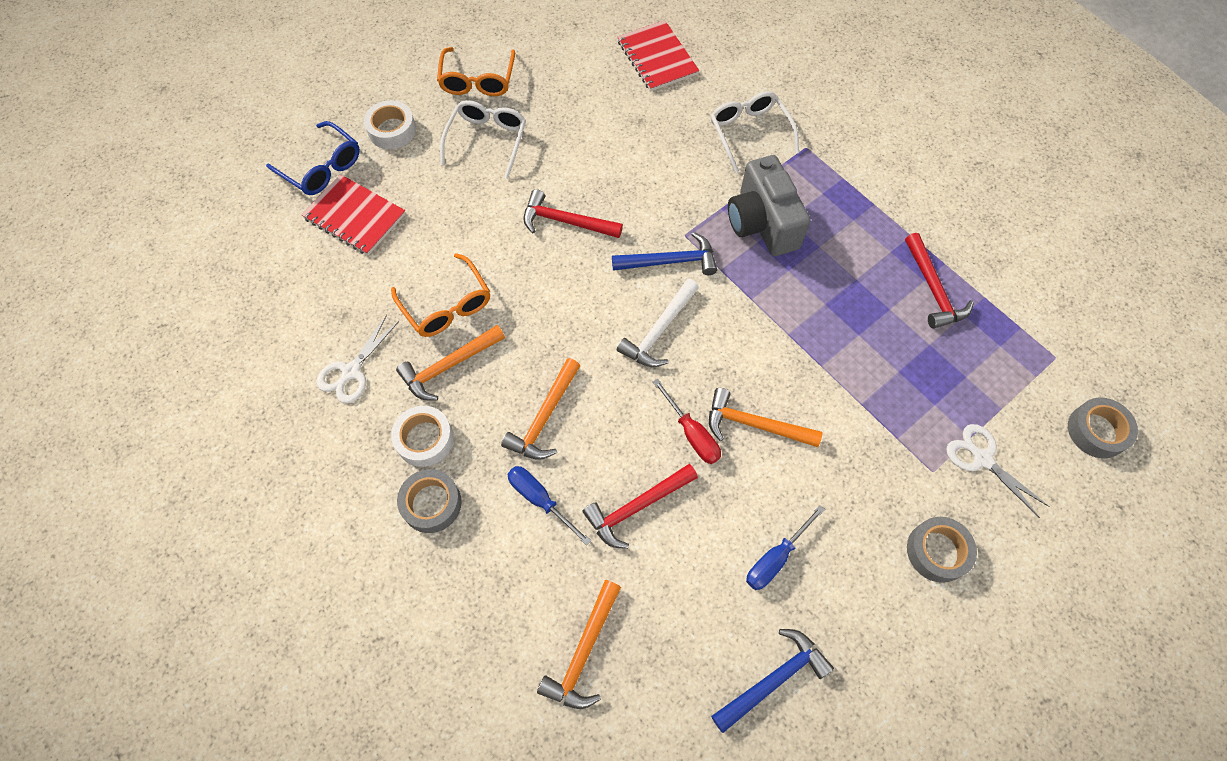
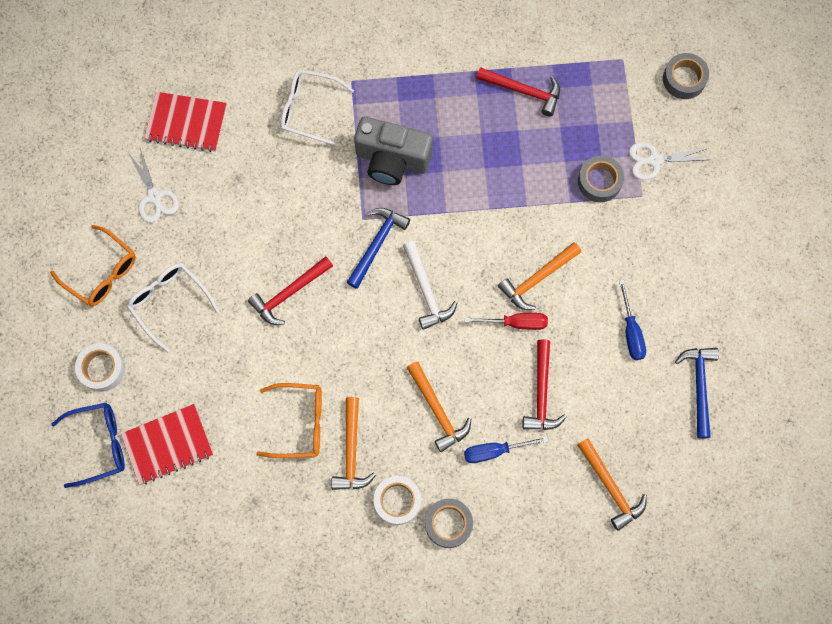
camera: 55 degrees left, 10 degrees up
white scissors [316,315,399,403] -> white scissors moved to [128,148,179,223]
grey tape [907,517,977,583] -> grey tape moved to [578,155,624,202]

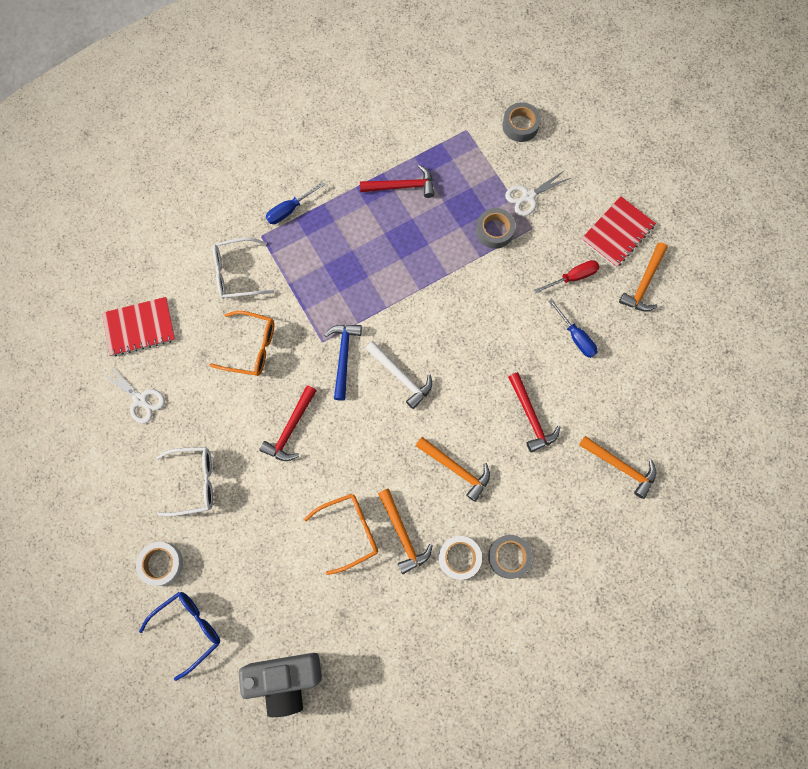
camera: 25 degrees left, 0 degrees up
orange glasses [50,225,136,306] -> orange glasses moved to [210,311,274,376]
red notebook [121,404,213,485] -> red notebook moved to [581,196,656,268]
white glasses [127,263,219,352] -> white glasses turned 150 degrees clockwise [156,447,213,516]
grey camera [354,117,433,185] -> grey camera moved to [239,653,322,717]
blue screwdriver [464,436,548,463] -> blue screwdriver moved to [266,182,325,224]
red screwdriver [465,313,548,330] -> red screwdriver moved to [534,260,599,293]
orange hammer [498,242,581,310] -> orange hammer moved to [619,242,668,312]
blue hammer [675,348,719,439] -> none

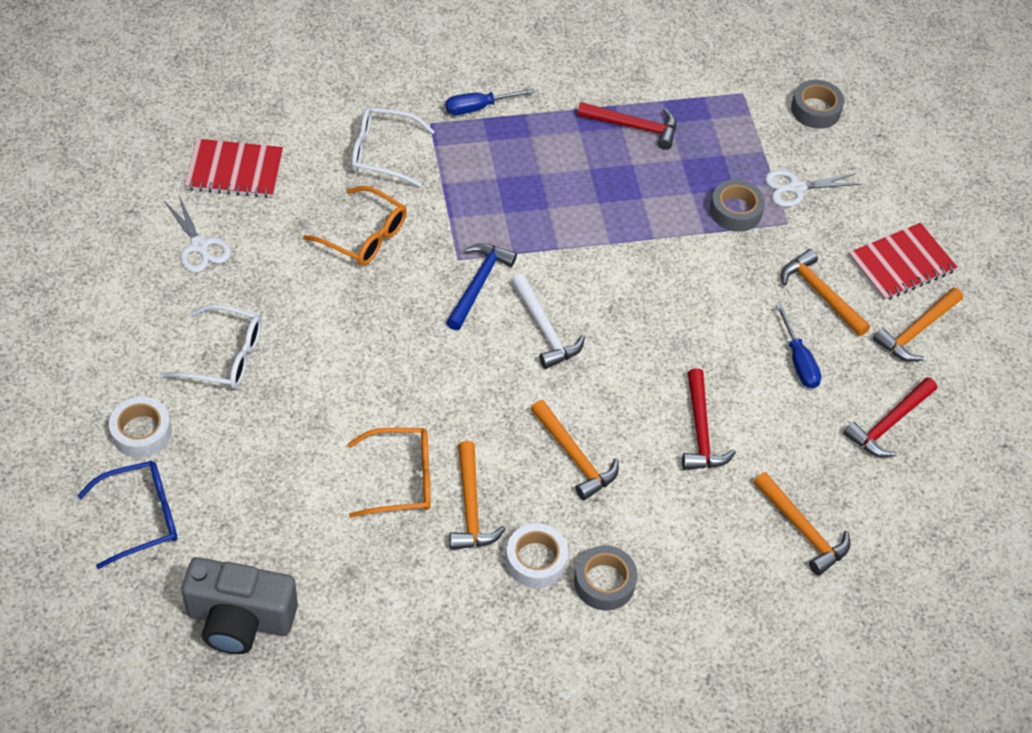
camera: 15 degrees right, 20 degrees down
red hammer [259,385,317,461] -> red hammer moved to [843,377,937,457]
red screwdriver [534,260,599,293] -> orange hammer [781,249,870,336]

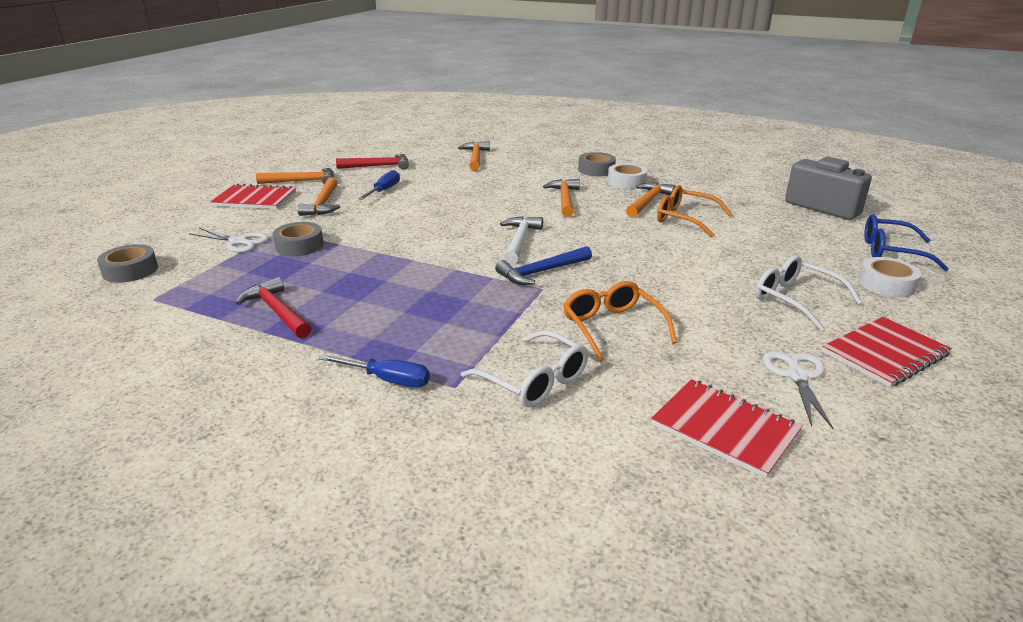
camera: 140 degrees left, 25 degrees down
red hammer [682,368,736,470] -> none
none -> red notebook [822,317,952,388]

